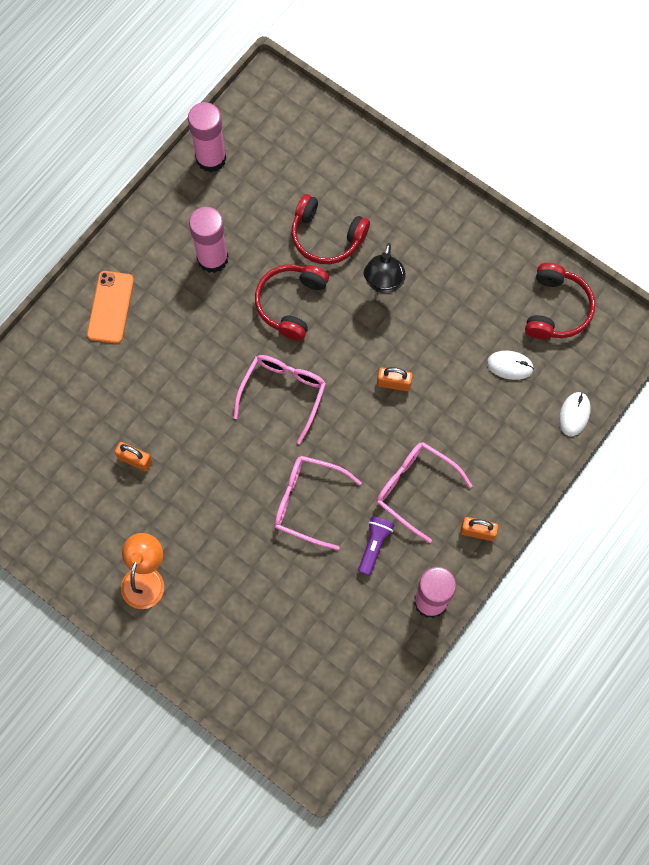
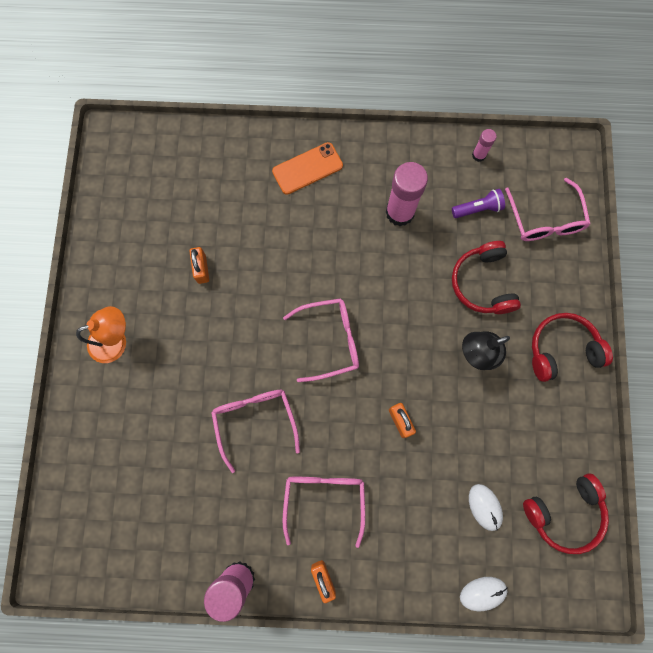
camera: 55 degrees right, 5 degrees up
pink glue stick [188,102,227,172] -> pink glue stick [472,129,497,162], size x0.49
red headphones [255,264,329,341] -> red headphones moved to [532,313,613,382]
purple flashlight [358,516,394,576] -> purple flashlight moved to [452,189,505,218]
none -> pink glasses [505,178,590,241]

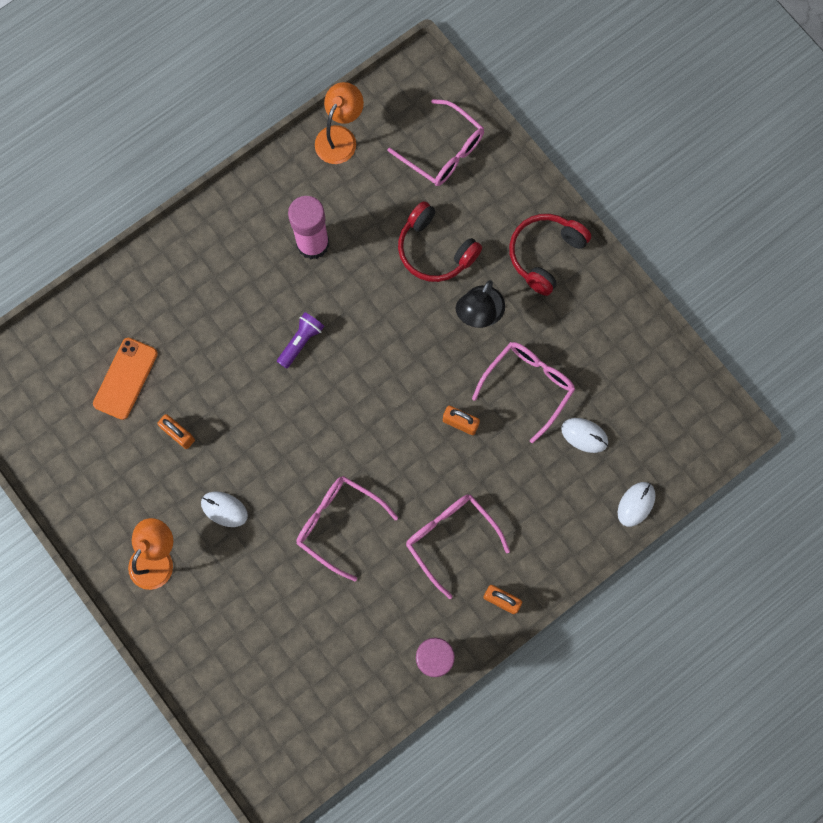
camera: 40 degrees left, 0 degrees up
orange phone [272,142,343,195] -> orange phone moved to [93,338,158,420]
pink glasses [283,298,359,382] -> pink glasses moved to [472,342,575,443]
purple flashlight [452,189,505,218] -> purple flashlight moved to [277,312,324,369]
pink glue stick [472,129,497,162] -> orange lamp [315,82,364,164]
red headphones [523,474,609,554] -> none
none -> white mouse [201,492,248,527]

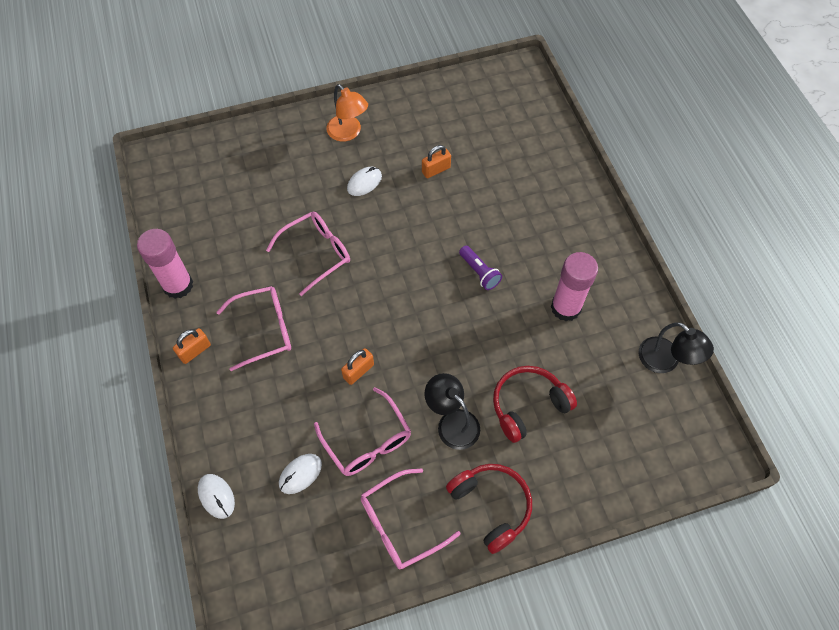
camera: 110 degrees right, 15 degrees down
orange phone [93,338,158,420] -> none
orange lamp [315,82,364,164] -> black lamp [638,322,714,373]
pink glasses [388,99,484,186] -> pink glasses moved to [361,468,460,569]

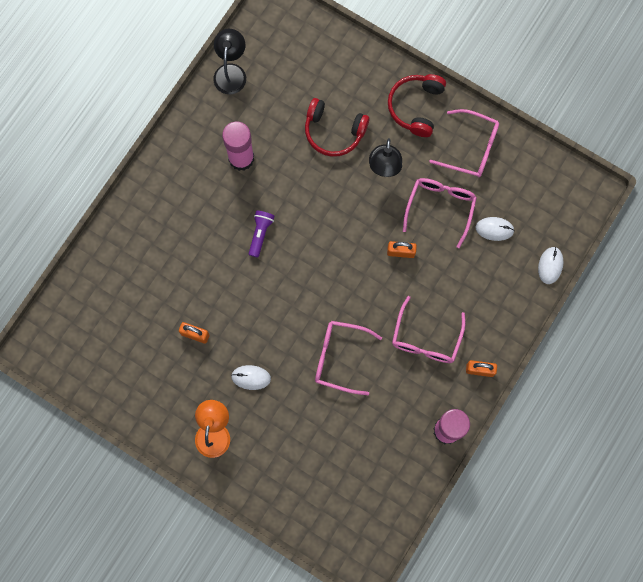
camera: 130 degrees left, 15 degrees up
pink glasses [216,286,291,371] -> pink glasses turned 105 degrees counterclockwise [392,296,465,363]

